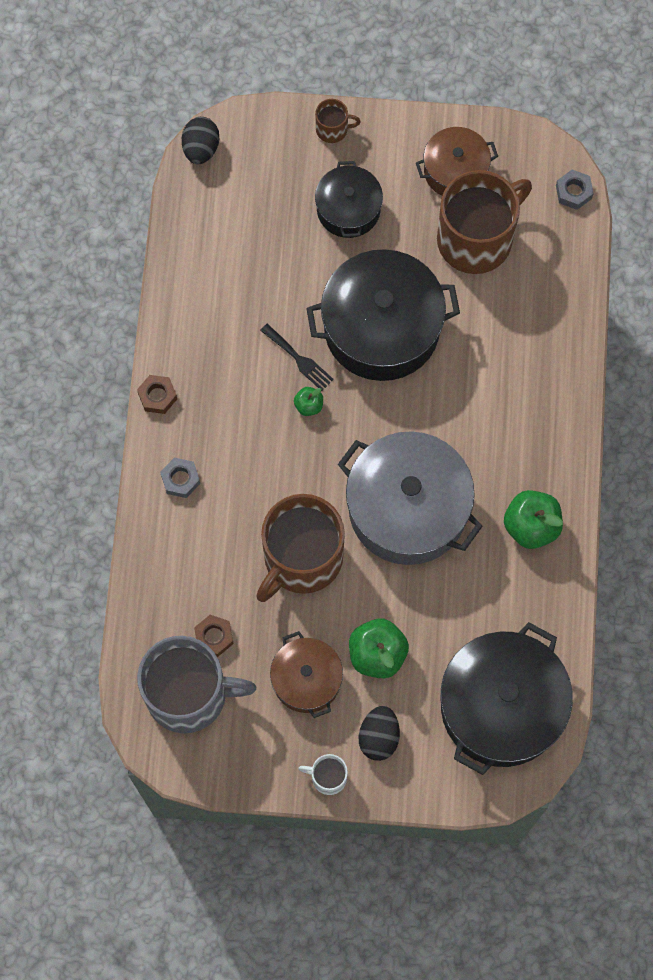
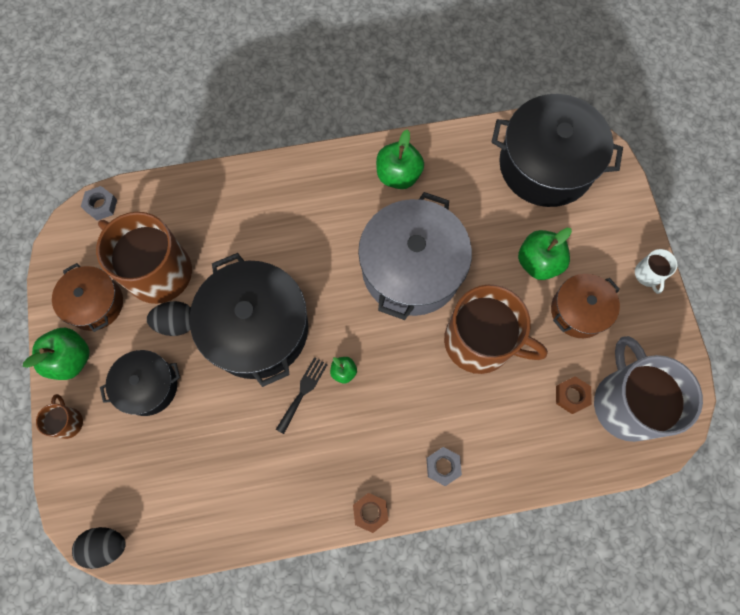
camera: 105 degrees left, 0 degrees up
black egg [359,706,400,761] -> black egg moved to [147,301,191,336]
none -> green apple [23,328,90,380]

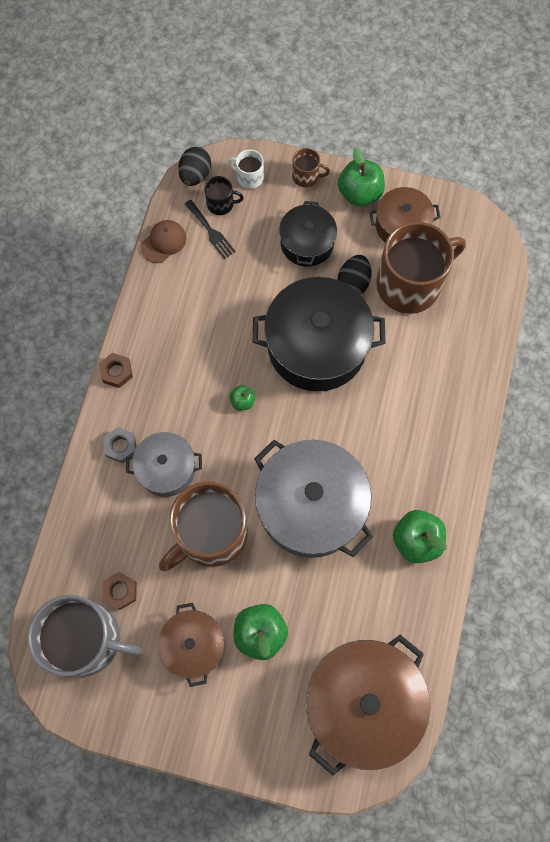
camera: 115 degrees right, 0 degrees up
grey nut [81,186,117,221] -> none
black fork [276,357,328,434] -> black fork moved to [185,200,236,259]
black pot [492,94,623,207] -> brown pot [306,635,430,775]
white mug [635,249,678,294] -> white mug moved to [228,149,264,189]
none -> grey pot [126,432,202,497]
none -> brown cap [140,220,186,263]
none -> black mug [204,176,244,215]

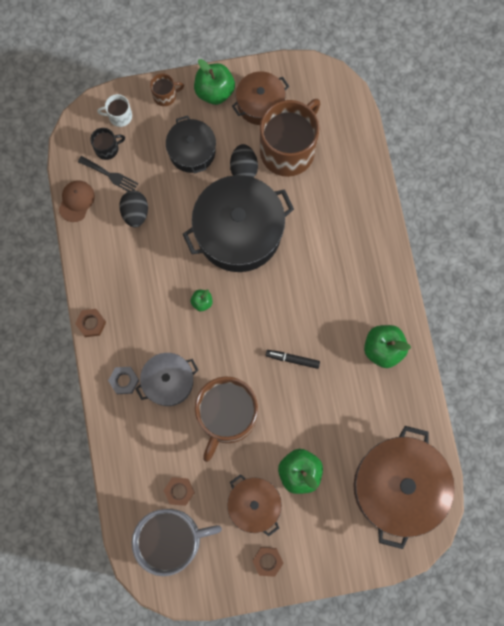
camera: 25 degrees left, 5 degrees up
black egg [178,147,211,186] -> black egg moved to [119,191,148,227]
grey pot [254,440,373,558] -> black marker [266,350,320,369]
none -> brown nut [252,547,283,577]

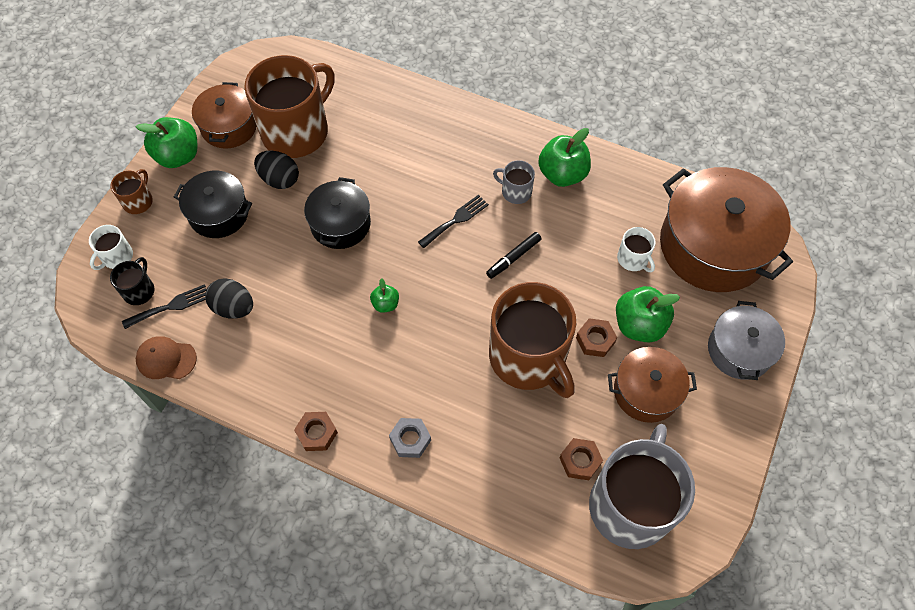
camera: 55 degrees left, 15 degrees down
brown cap [58,180,95,222] -> brown cap turned 45 degrees counterclockwise [136,336,197,379]
grey pot [135,353,198,406] -> grey pot moved to [708,301,785,380]
black pot [183,175,294,272] -> black pot [304,177,371,249], size x0.56
brown nut [252,547,283,577] -> brown nut moved to [576,318,617,357]
brown mug [260,99,320,177] -> brown mug turned 60 degrees clockwise [244,55,335,158]
none -> black fork [418,195,489,248]
none -> grey mug [493,160,535,204]
none -> white mug [617,227,656,272]

